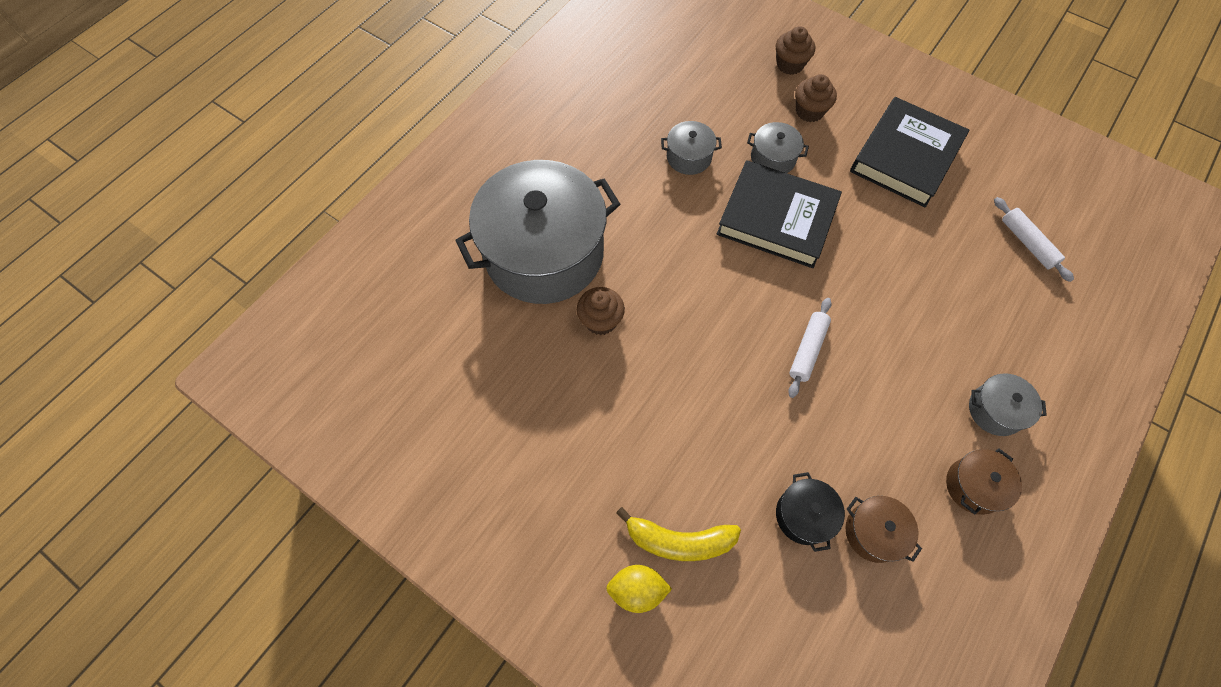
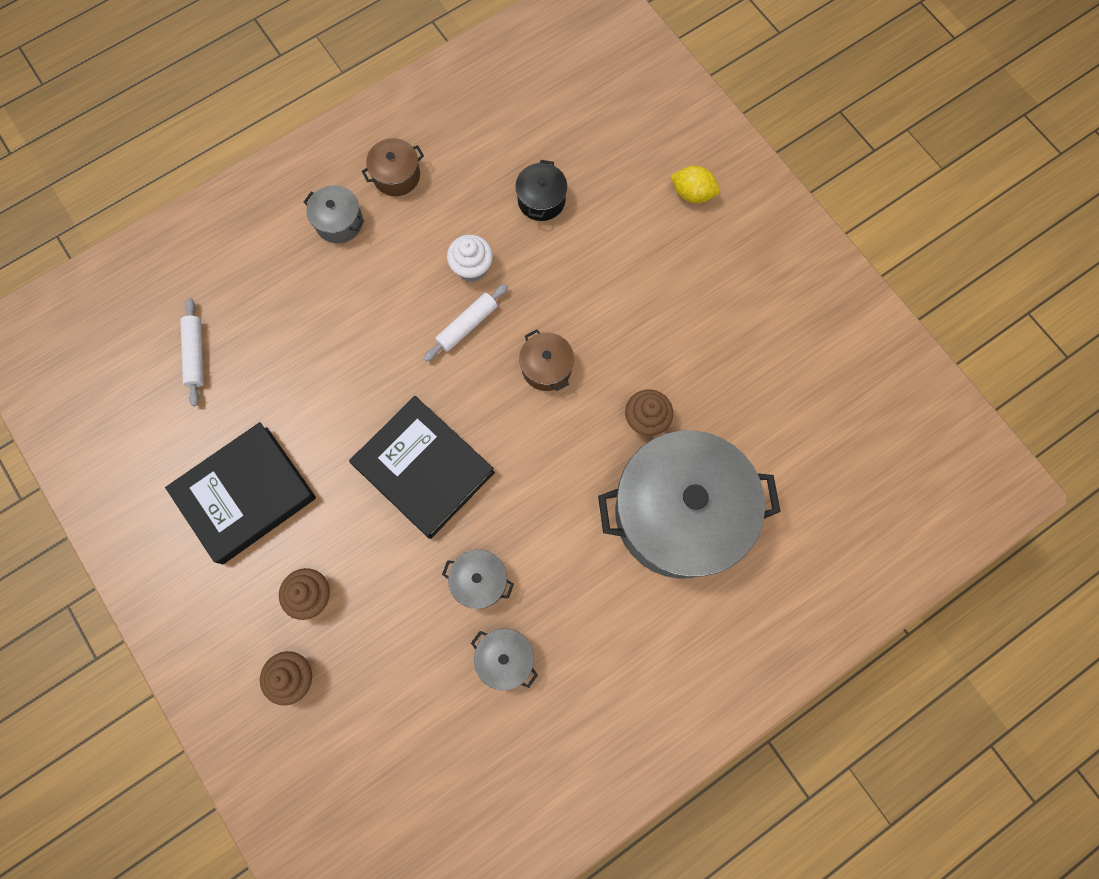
camera: 160 degrees left, 10 degrees up
yellow banana [616,507,741,561] -> none
grey pot [747,122,809,173] -> grey pot moved to [471,628,538,691]
brown pot [845,496,922,563] -> brown pot moved to [519,329,574,391]
none -> white cupcake [447,235,493,282]

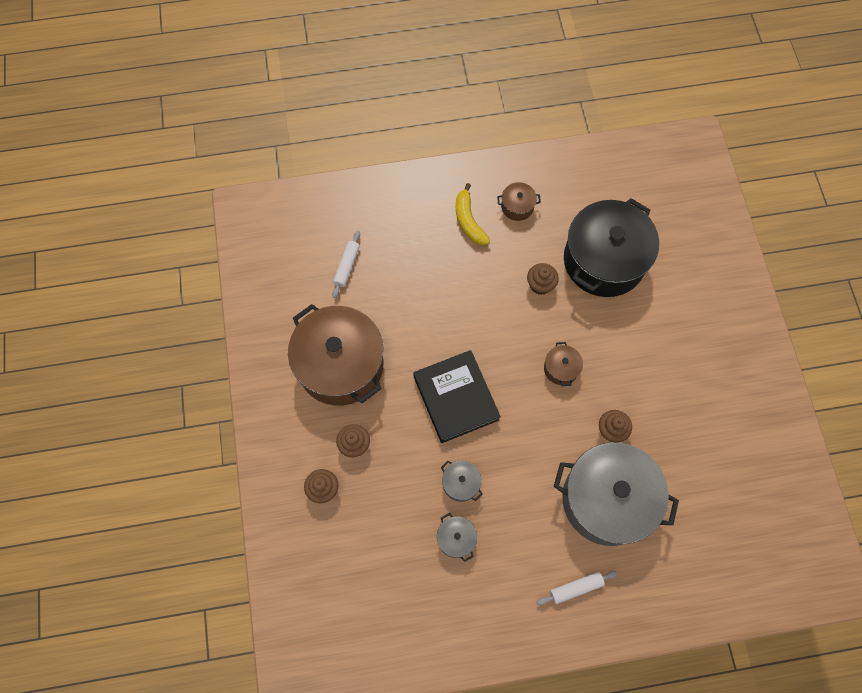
camera: 25 degrees right, 5 degrees down
black book [165,422,316,564] -> brown pot [288,304,384,406]
grey pot [304,185,364,243] -> yellow banana [456,183,490,245]
white rolling pin [423,284,508,361] -> white rolling pin moved to [537,571,618,605]
white cupcake [447,235,493,282] -> brown cupcake [527,263,559,295]
black pot [515,160,567,221] -> black pot [564,198,659,297], size x2.45
yellow lemon [670,166,720,203] -> none

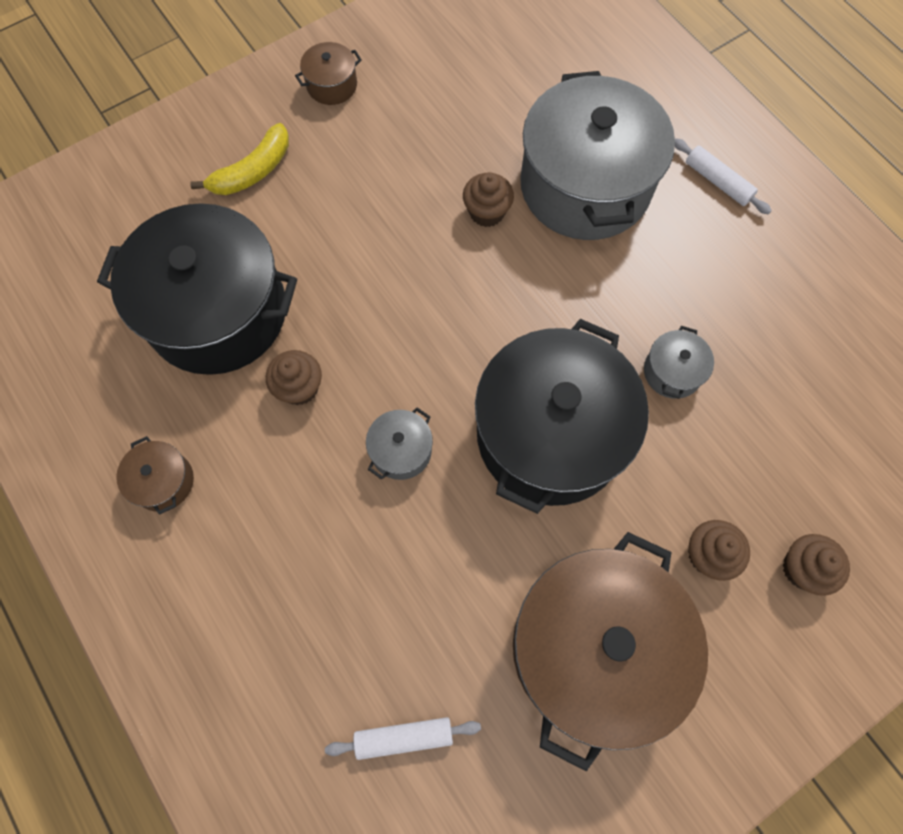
camera: 115 degrees left, 0 degrees up
black book [413,350,501,443] -> black pot [475,319,649,514]
grey pot [437,513,477,562] -> grey pot moved to [366,407,433,480]
yellow banana [456,183,490,245] -> yellow banana moved to [190,123,289,195]
brown pot [544,342,583,386] -> brown pot moved to [295,42,362,105]

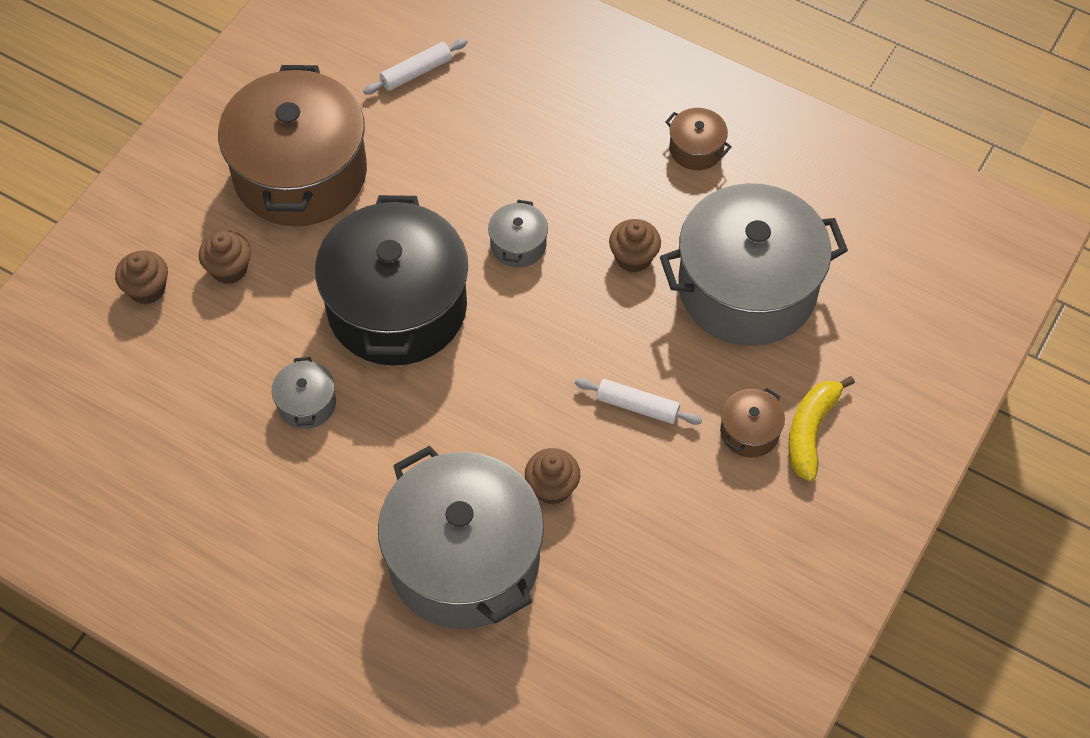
camera: 155 degrees right, 10 degrees down
black pot [97,203,297,375] -> grey pot [660,183,848,346]
brown pot [295,42,362,105] -> brown pot moved to [720,388,785,458]
white rolling pin [675,138,772,214] -> white rolling pin moved to [575,378,702,425]

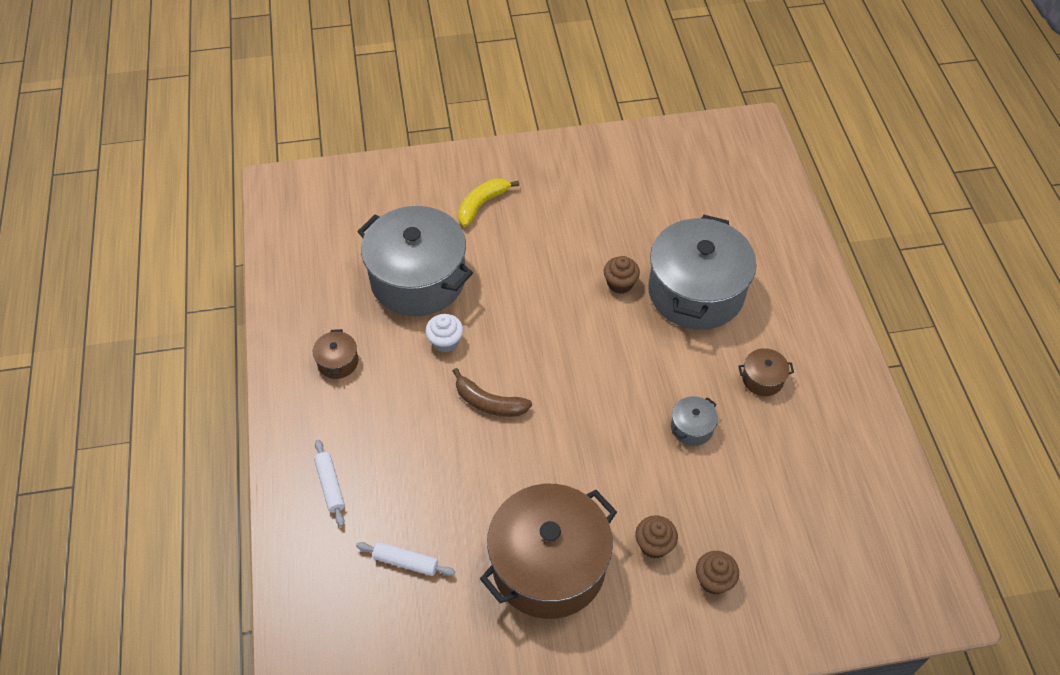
camera: 130 degrees left, 5 degrees down
black pot [315,195,468,366] -> none
grey pot [488,200,548,268] -> brown banana [453,368,532,417]
white rolling pin [575,378,702,425] -> white rolling pin moved to [314,440,345,527]
brown cupcake [609,219,661,273] -> white cupcake [425,314,463,353]
brown pot [720,388,785,458] -> brown pot moved to [738,348,794,396]
yellow banana [788,376,855,481] -> yellow banana turned 150 degrees clockwise [458,178,519,227]

